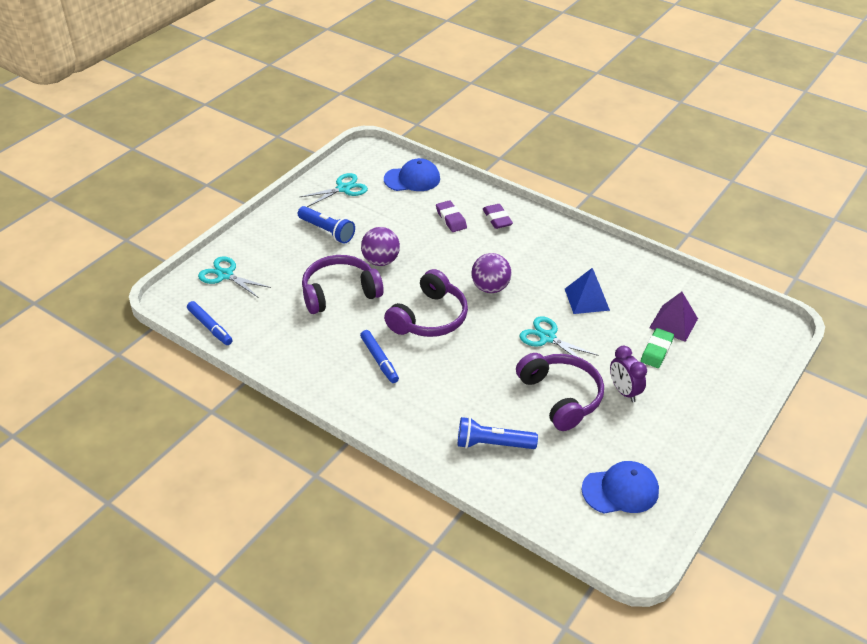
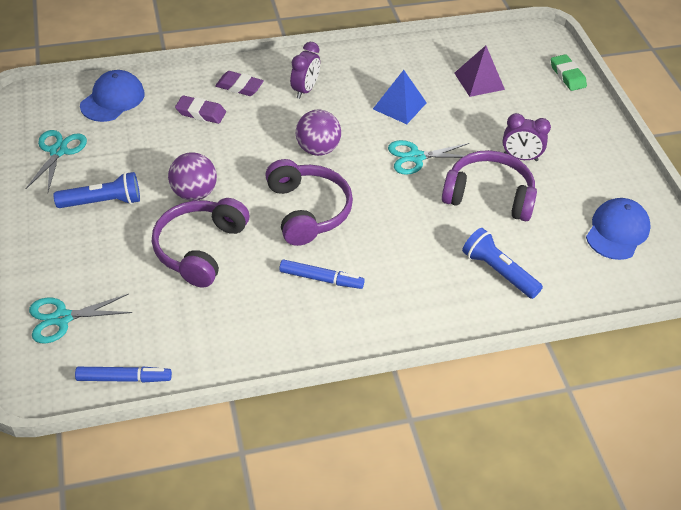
camera: 50 degrees left, 5 degrees up
blue flashlight [458,417,538,449] -> blue flashlight turned 90 degrees clockwise [462,228,543,299]
green eraser [641,328,674,368] -> green eraser moved to [551,54,587,91]
none -> purple clock [290,42,320,99]

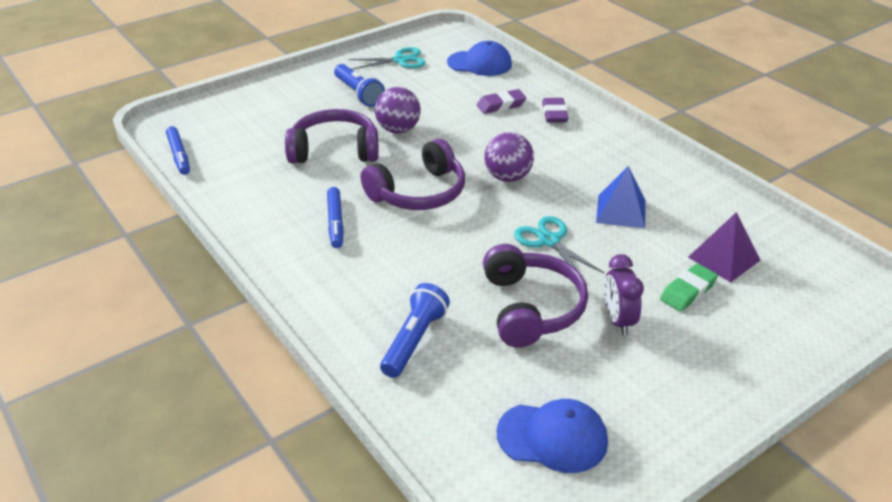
camera: 70 degrees right, 10 degrees down
turquoise scissors [29,294,132,343] -> none
purple eraser [175,95,226,124] -> purple eraser turned 75 degrees clockwise [477,89,526,114]
purple clock [290,42,320,99] -> none
green eraser [551,54,587,91] -> green eraser moved to [660,263,718,312]

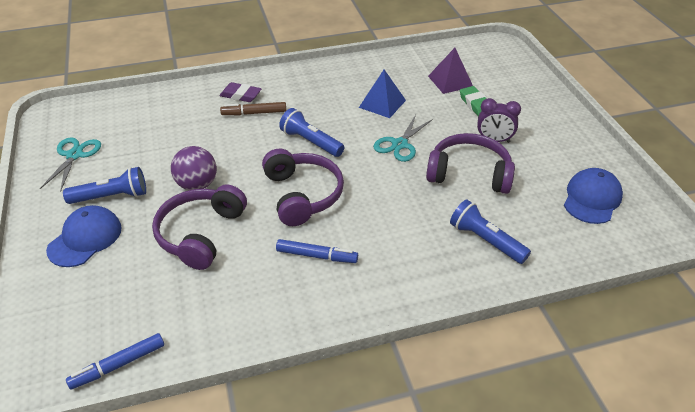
camera: 70 degrees left, 5 degrees up
blue marker [166,126,190,175] -> blue marker turned 150 degrees clockwise [66,333,164,390]
blue cap [447,41,512,76] -> blue cap moved to [46,205,122,267]
purple eraser [477,89,526,114] -> none
purple ball [484,132,534,182] -> blue flashlight [279,108,344,157]
turquoise scissors [514,216,605,273] -> turquoise scissors turned 45 degrees counterclockwise [373,115,433,162]
none -> brown marker [220,102,286,115]

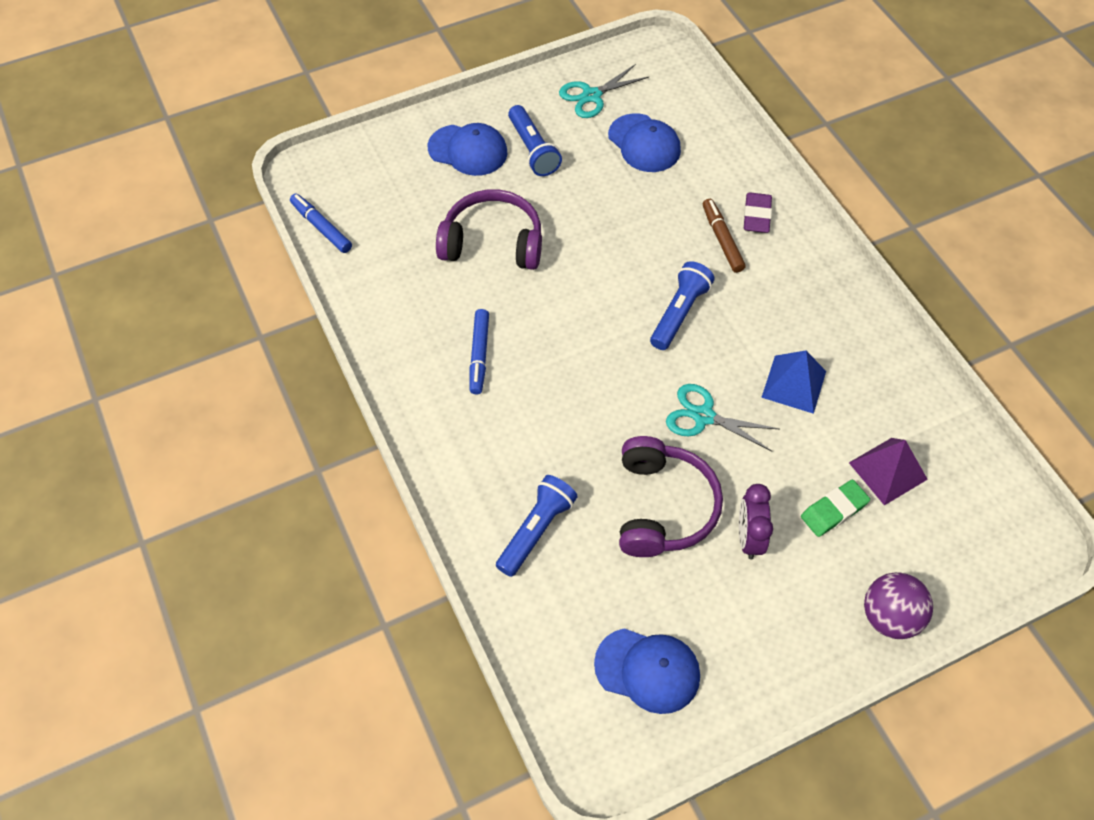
camera: 80 degrees right, 15 degrees up
turquoise scissors [40,138,101,192] -> turquoise scissors turned 150 degrees clockwise [559,64,649,118]
purple ball [171,146,217,190] -> purple ball moved to [864,572,933,639]
purple headphones [262,149,344,226] -> none
none -> blue cap [608,113,681,172]

